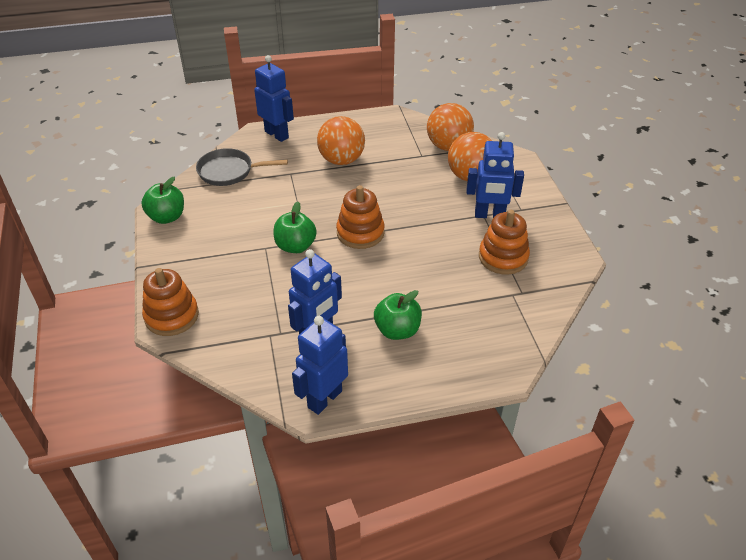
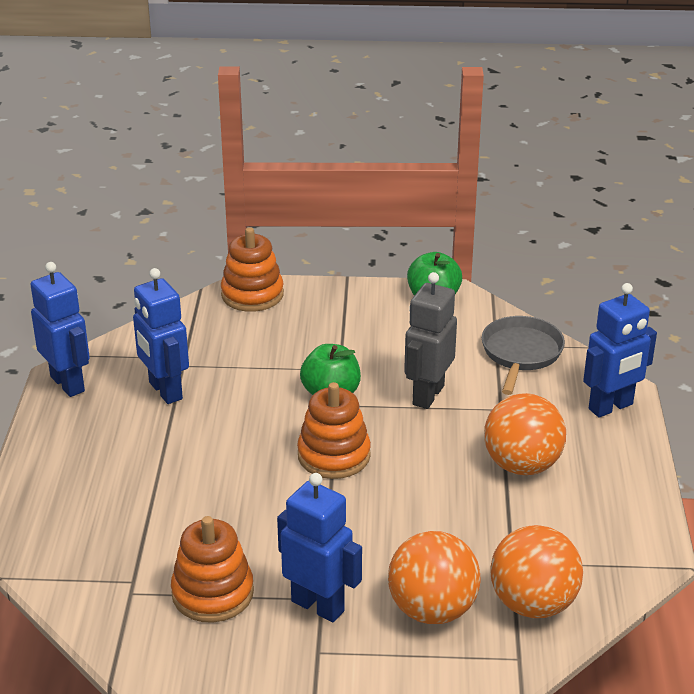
camera: 105 degrees right, 10 degrees down
green apple [374,290,422,340] -> none
blue robot [466,132,524,218] -> blue robot turned 105 degrees clockwise [277,473,362,622]
none -> grey robot [404,272,457,409]

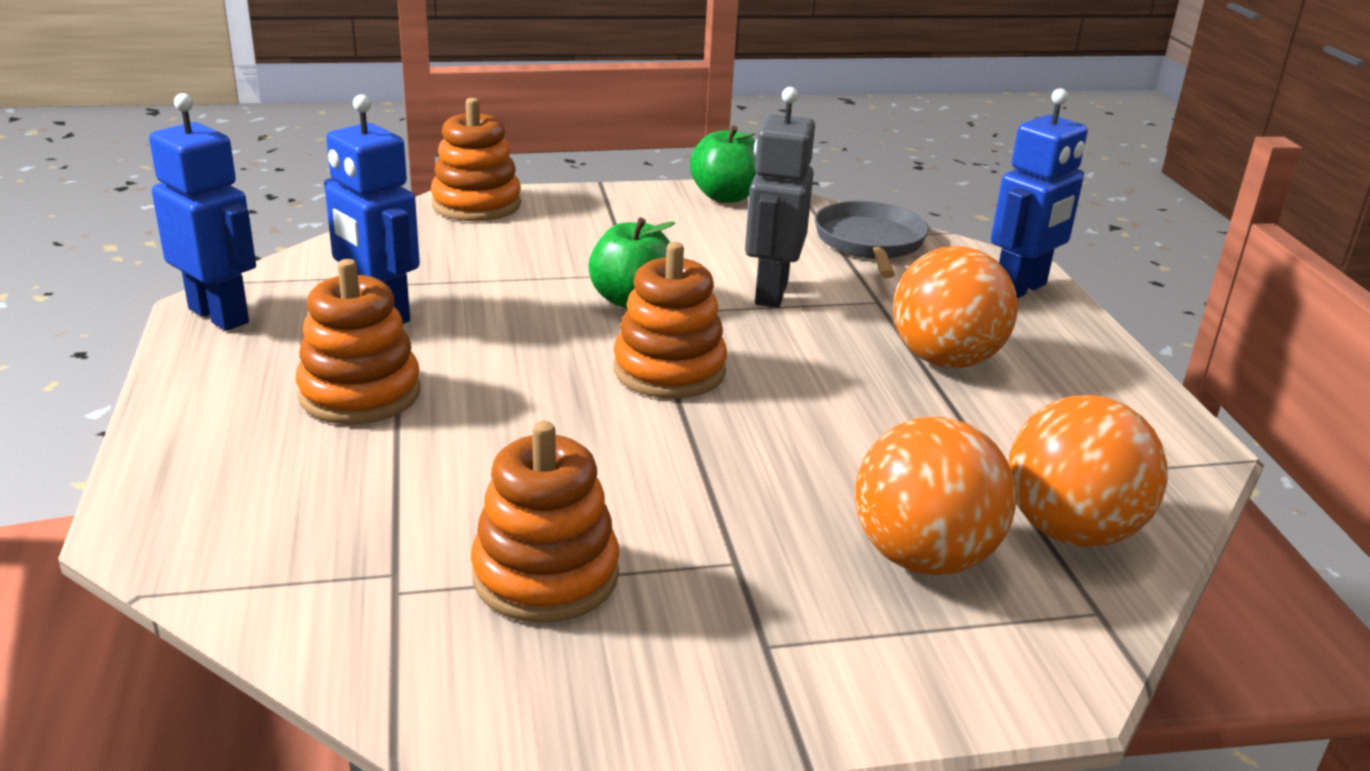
camera: 15 degrees left, 5 degrees down
blue robot [277,473,362,622] -> none
none -> orange stacking toy [296,259,421,424]

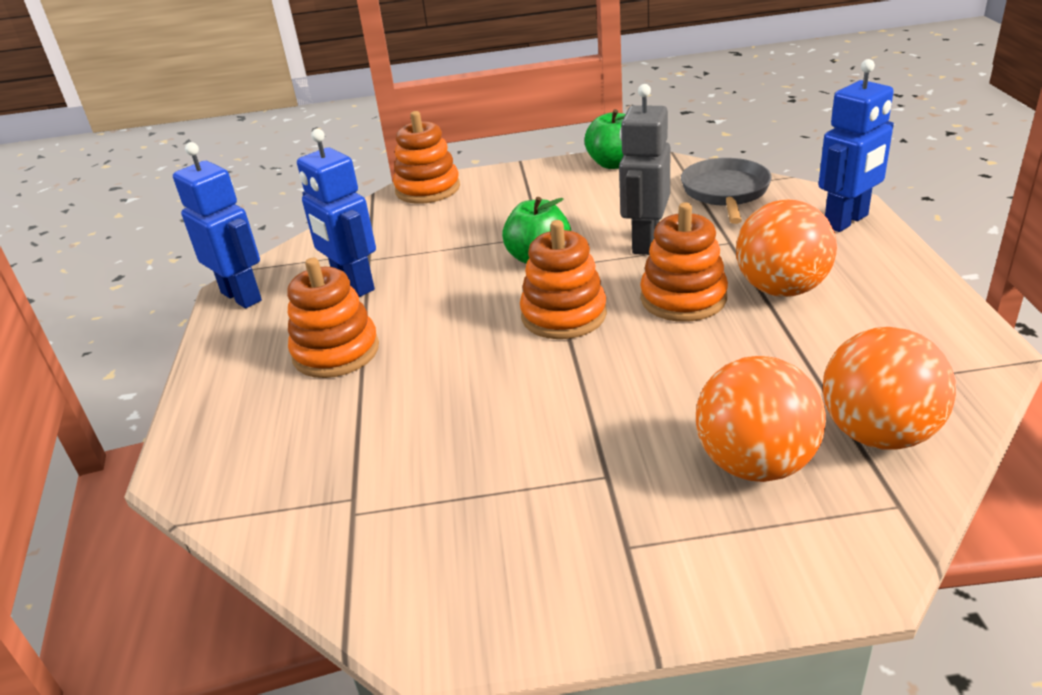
camera: 10 degrees right, 5 degrees up
orange stacking toy [471,421,619,623] -> orange stacking toy moved to [640,202,728,322]

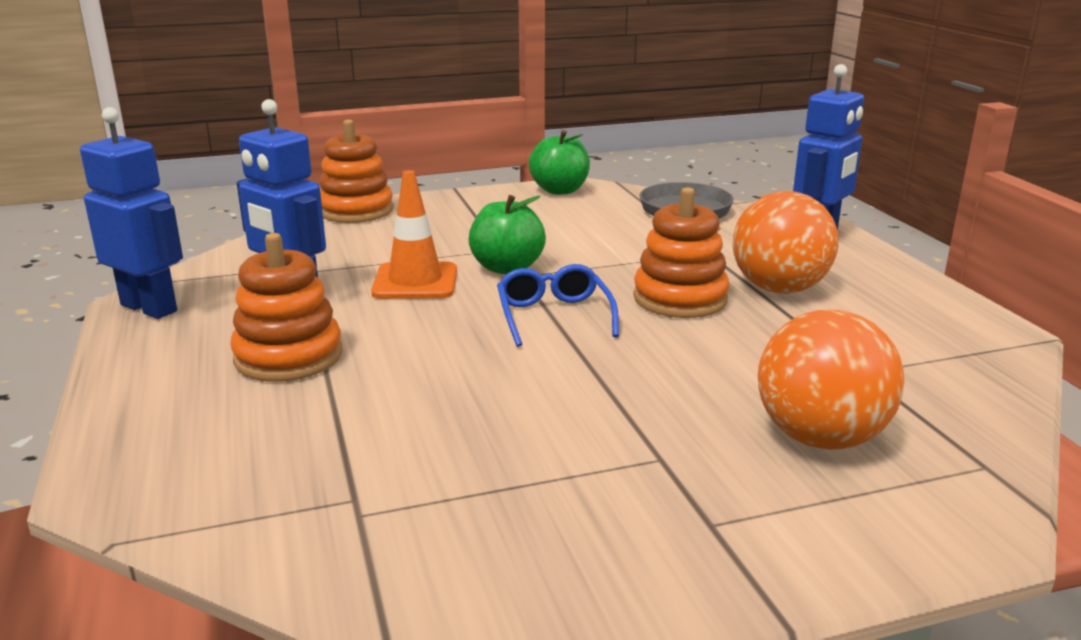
camera: 15 degrees left, 10 degrees down
orange stacking toy [520,220,607,339] -> blue glasses [497,264,619,347]
grey robot [619,84,670,255] -> none
orange ball [823,327,956,450] -> none
none -> orange traffic cone [371,170,457,299]

